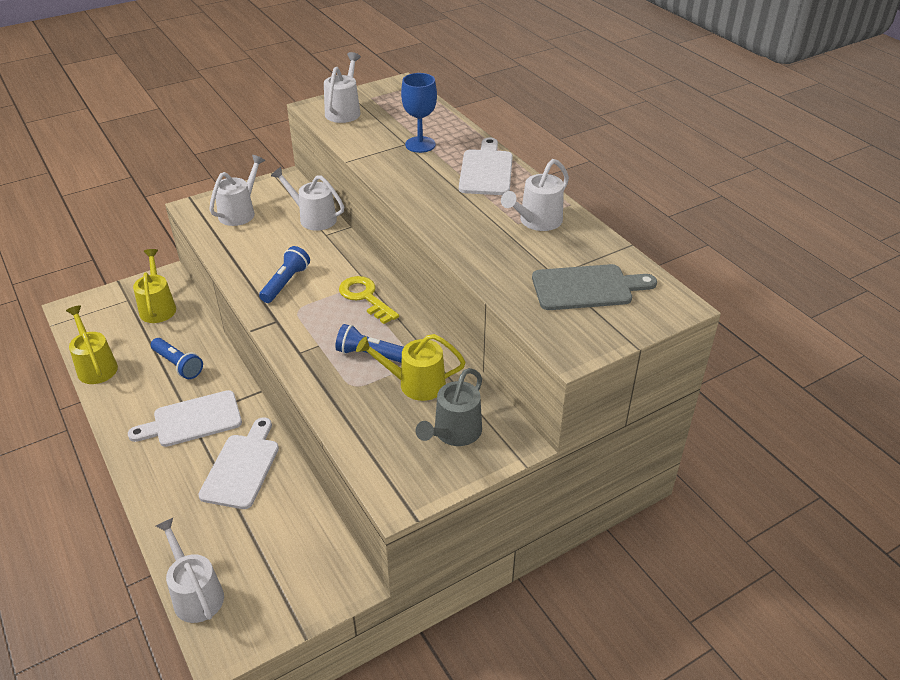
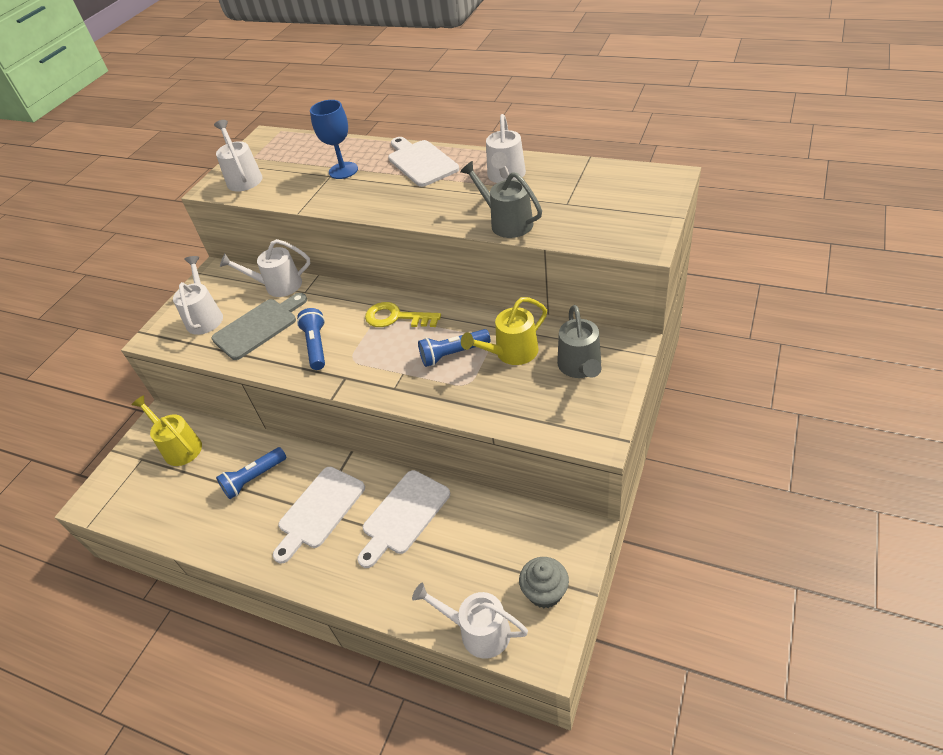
camera: 30 degrees left, 5 degrees up
yellow watering can [66,306,118,384] -> none
blue flashlight [151,338,203,379] -> blue flashlight turned 135 degrees clockwise [216,447,286,499]
white cutting board [198,417,279,509] -> white cutting board turned 120 degrees counterclockwise [357,470,450,568]
grey cutting board [532,264,657,310] -> grey cutting board moved to [212,293,307,360]
none -> grey watering can [460,161,542,238]
none -> grey cupcake [519,557,569,608]

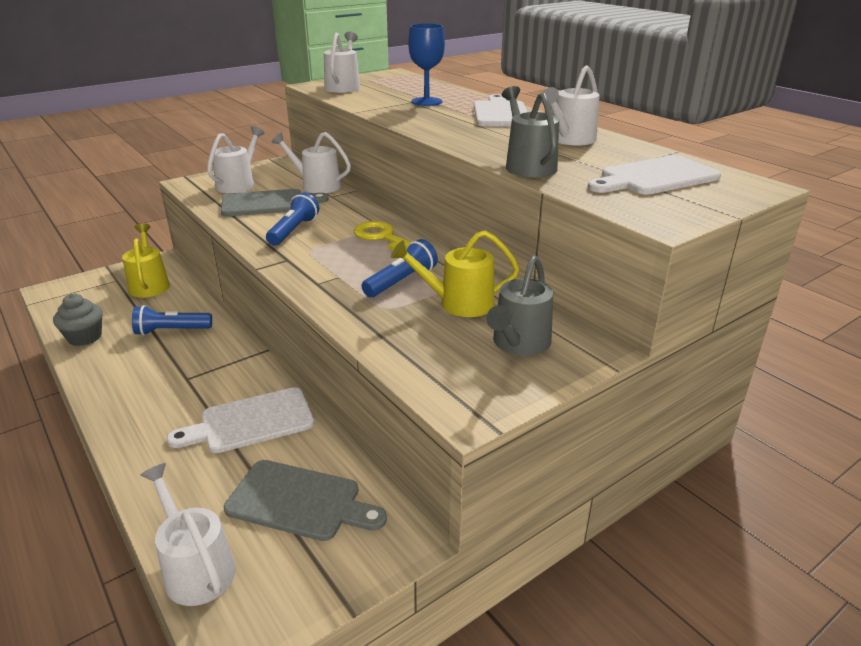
camera: 25 degrees right, 15 degrees down
white cutting board [273,466,365,564] -> white cutting board moved to [588,155,721,195]
blue flashlight [418,329,490,367] -> blue flashlight turned 120 degrees clockwise [361,239,438,297]
grey cupcake [519,557,569,608] -> grey cupcake moved to [53,294,103,346]
none -> grey cutting board [224,460,387,541]

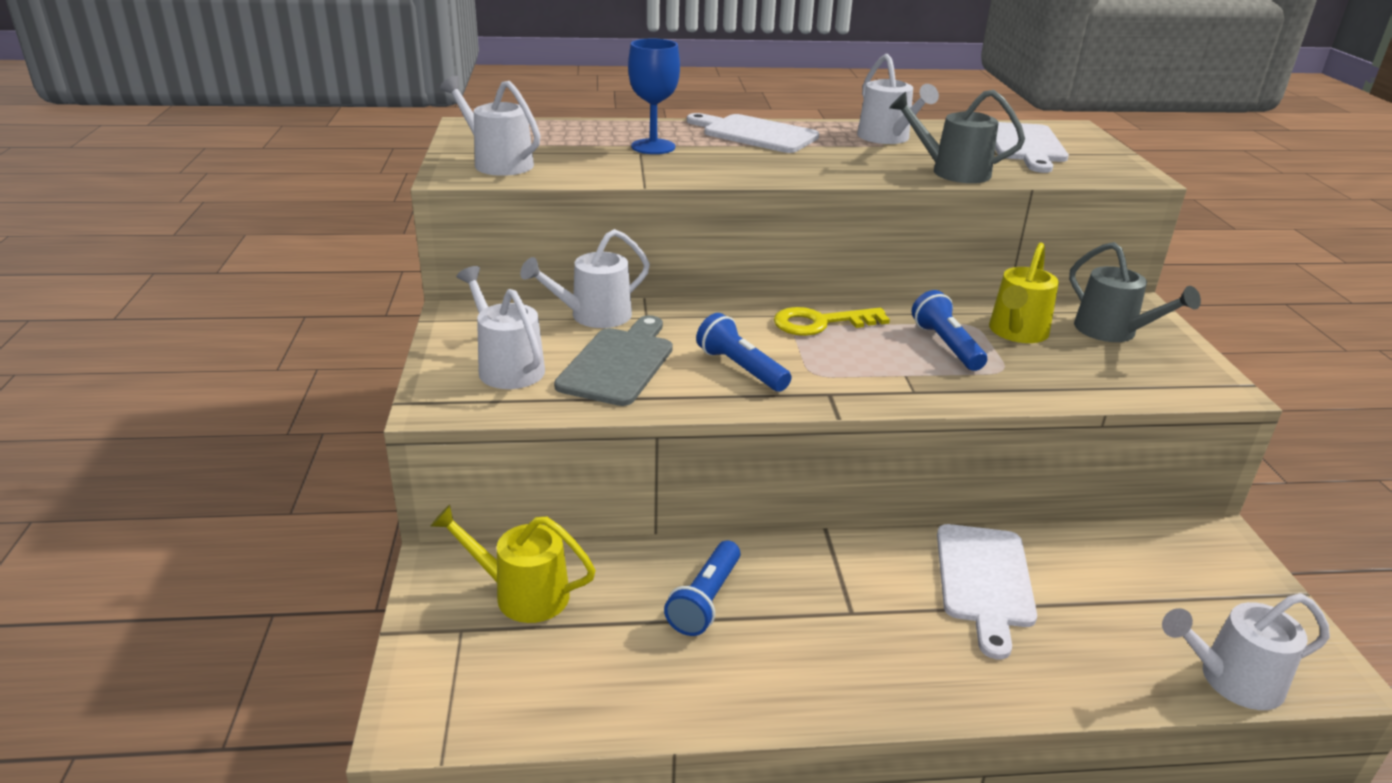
camera: 60 degrees left, 0 degrees up
grey cupcake [53,294,103,346] -> none
grey cutting board [224,460,387,541] -> none

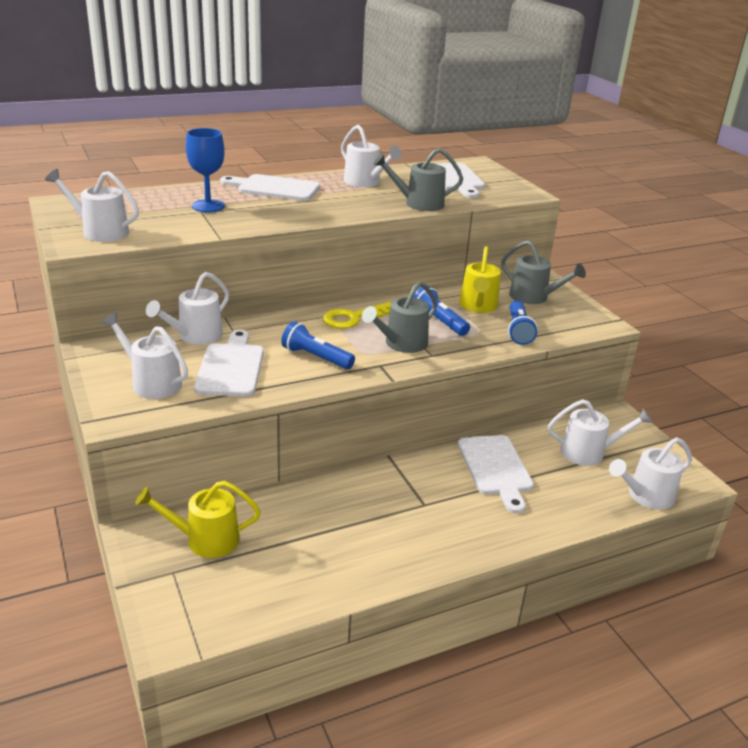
camera: 20 degrees left, 0 degrees up
grey cutting board [554,315,673,406] -> white cutting board [194,330,264,397]
blue flashlight [664,541,740,636] -> blue flashlight moved to [508,300,538,345]
none -> grey watering can [362,281,437,353]
none -> white watering can [548,399,652,466]

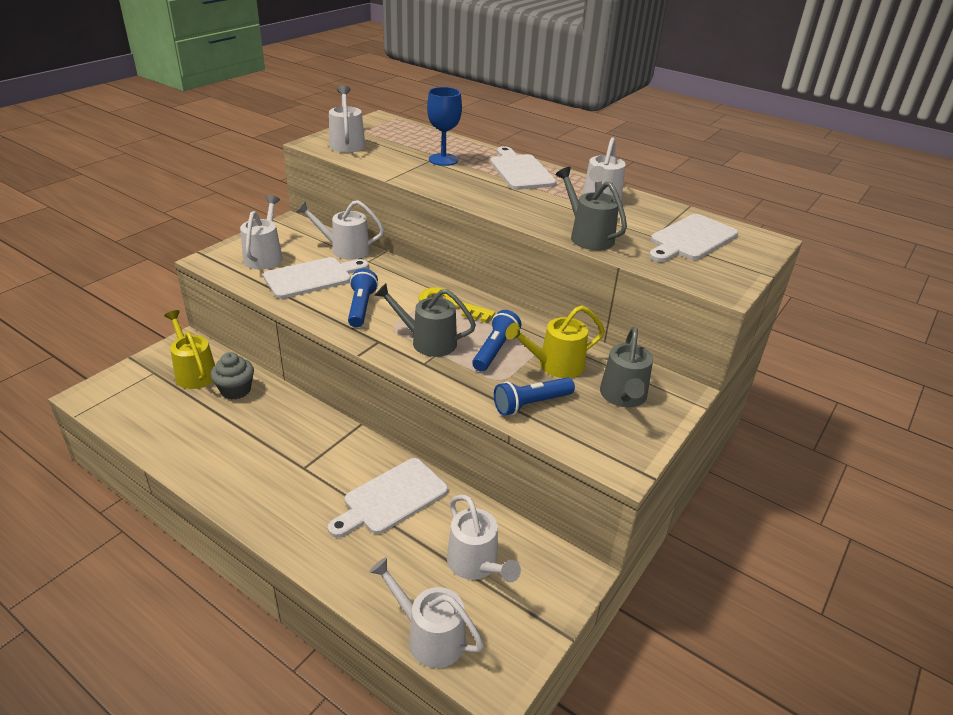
camera: 60 degrees right, 5 degrees up
none -> grey cupcake [211,352,254,399]

